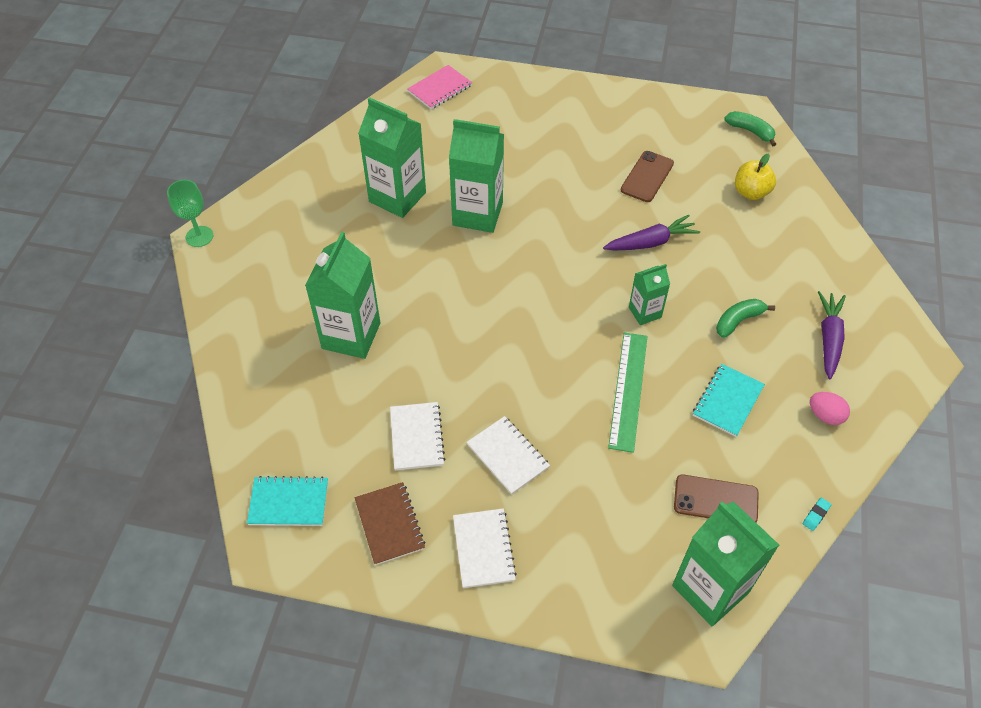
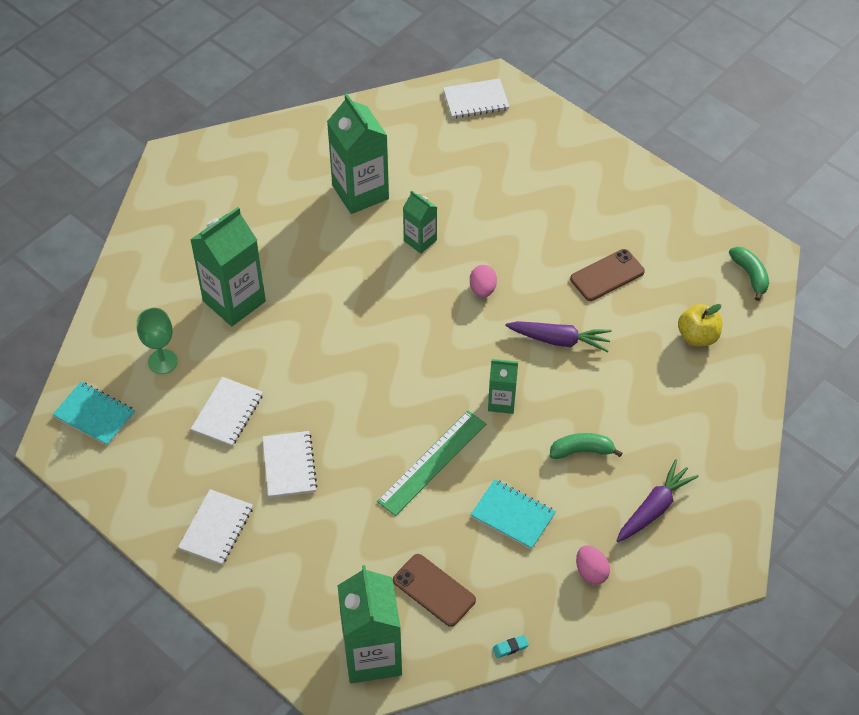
camera: 30 degrees right, 0 degrees up
green goblet [167,180,213,247] -> green goblet moved to [137,308,178,374]
brown notebook [354,482,425,565] -> none
pink notebook [407,65,472,110] -> white notebook [443,78,509,118]
green carton [449,119,504,233] -> green carton [403,190,437,253], size x0.54
turquoise notebook [693,364,765,437] -> turquoise notebook turned 60 degrees clockwise [470,479,556,550]
none -> pink egg [470,265,497,298]

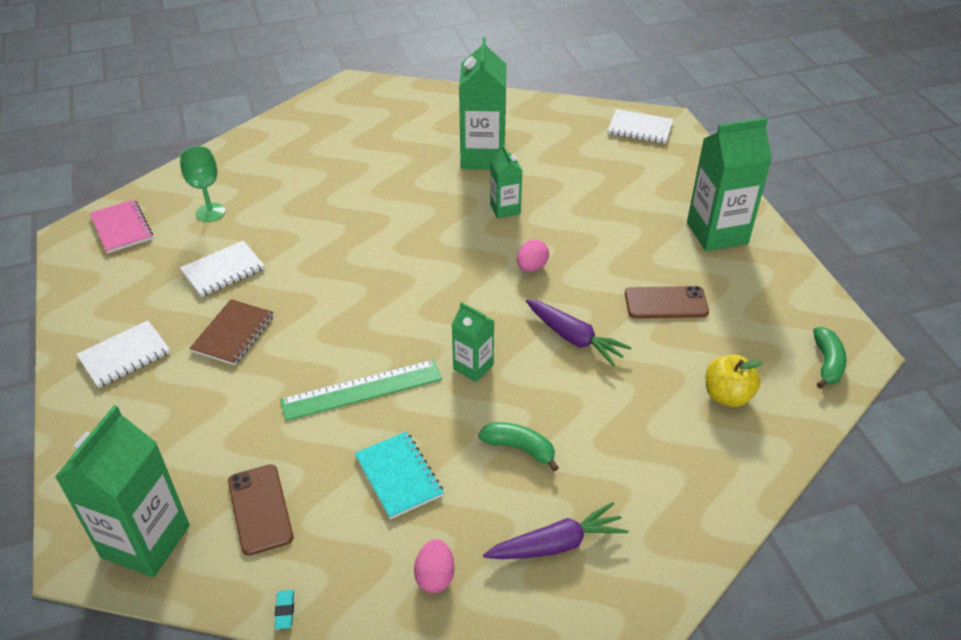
camera: 30 degrees right, 10 degrees down
turquoise notebook [52,382,135,446] -> pink notebook [90,199,153,254]
green carton [190,207,266,326] -> green carton moved to [687,117,772,251]
white notebook [262,431,317,498] -> brown notebook [189,299,274,365]
turquoise eraser [493,635,529,658] -> turquoise eraser turned 75 degrees clockwise [274,590,294,629]

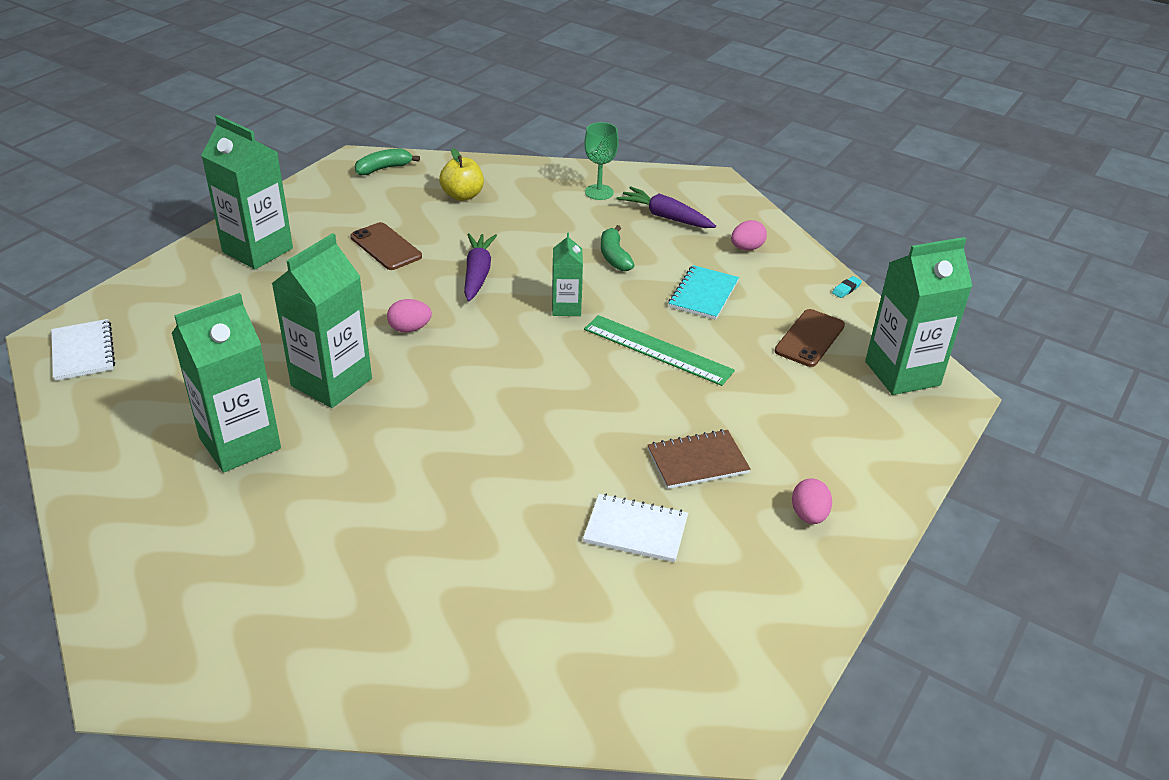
camera: 130 degrees left, 5 degrees down
white notebook [76,320,171,388] -> pink egg [792,478,832,524]
pink notebook [90,199,153,254] -> none
green goblet [180,146,225,222] -> green goblet moved to [584,122,619,200]
green carton [490,145,523,219] -> green carton [272,233,372,408], size x1.84

